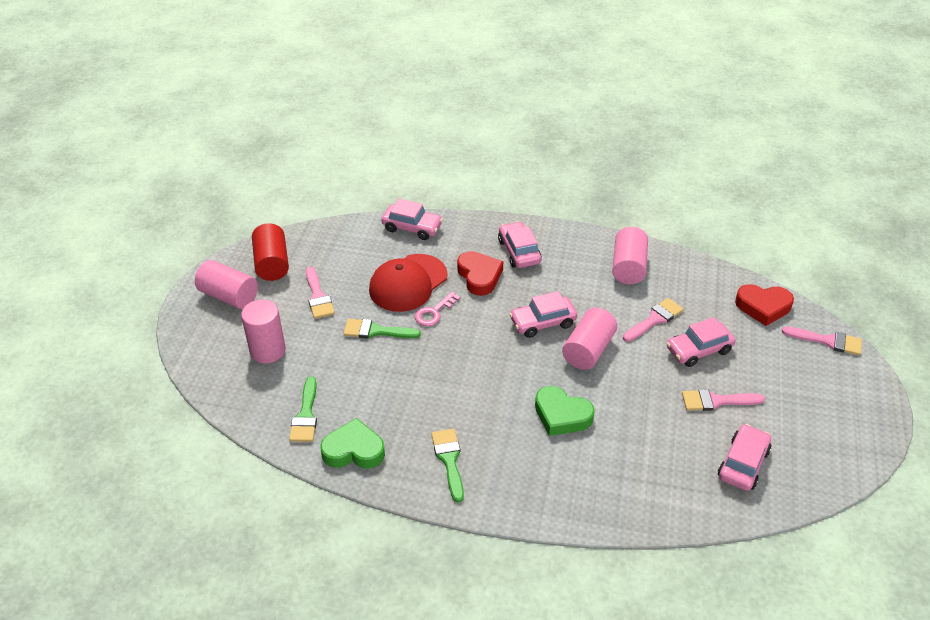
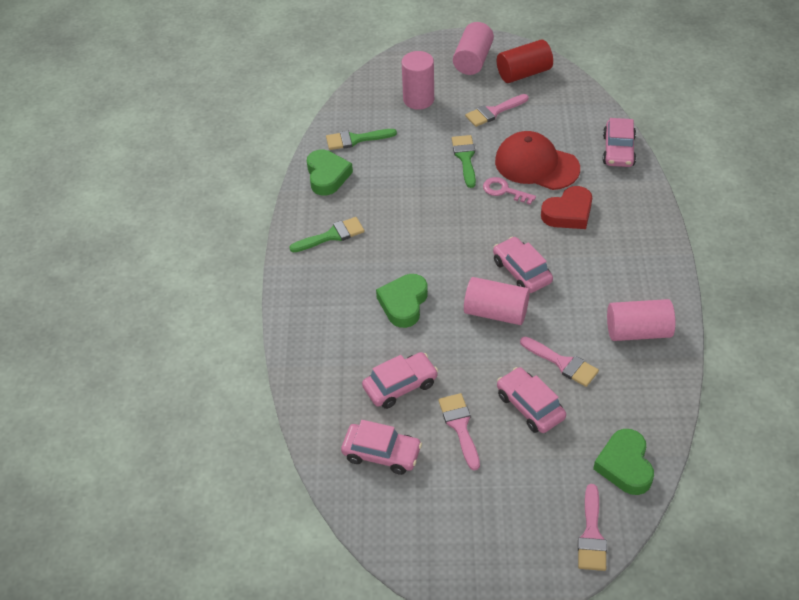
camera: 80 degrees right, 5 degrees up
pink car [498,221,542,268] -> pink car moved to [362,352,438,409]
red heart [735,284,794,326] -> green heart [593,429,654,495]

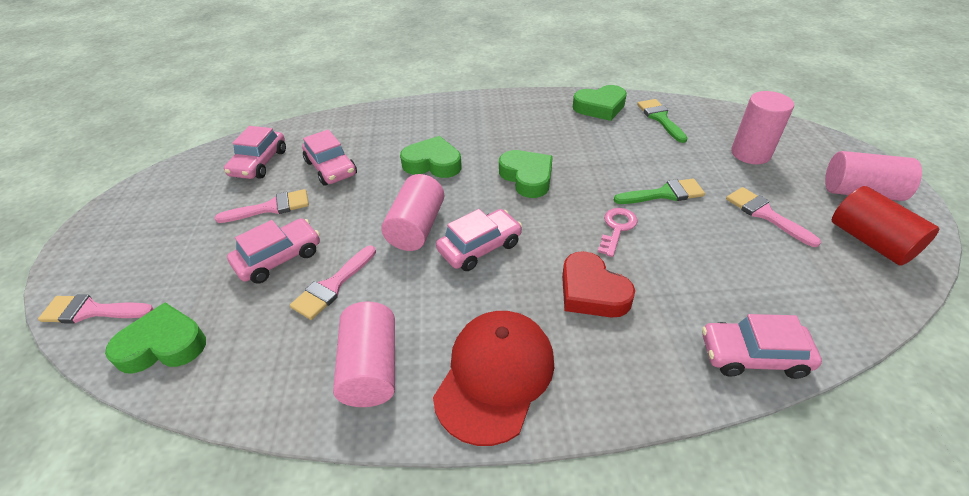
camera: 85 degrees right, 5 degrees down
green brush [289,217,365,253] -> none
red cap [495,131,580,190] -> red cap moved to [433,311,554,446]
none -> green heart [499,150,553,198]

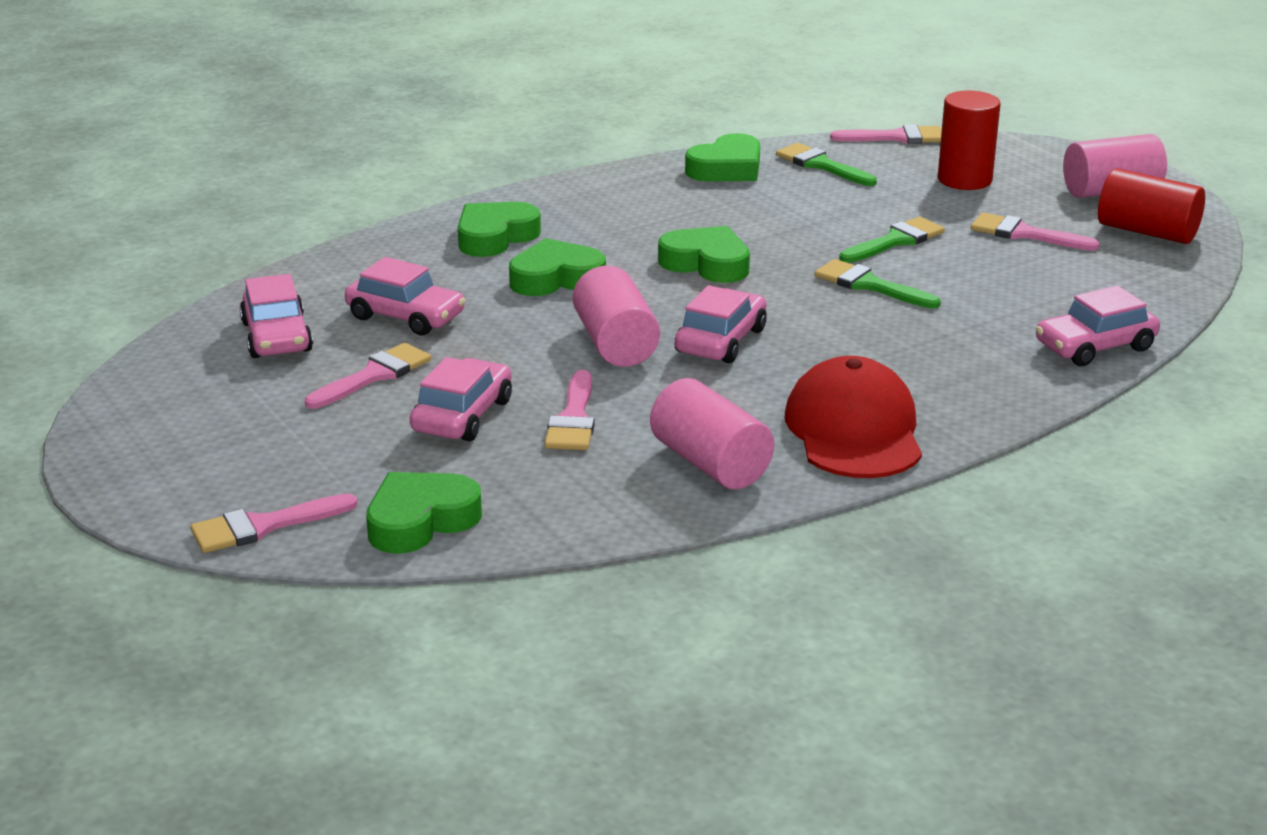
camera: 30 degrees left, 15 degrees down
red heart [562,251,635,318] -> none
pink key [598,208,638,257] -> green brush [815,259,941,309]
pink cylinder [731,91,794,164] -> red cylinder [938,90,1000,190]
none -> green heart [458,202,541,257]
none -> pink brush [830,124,942,144]

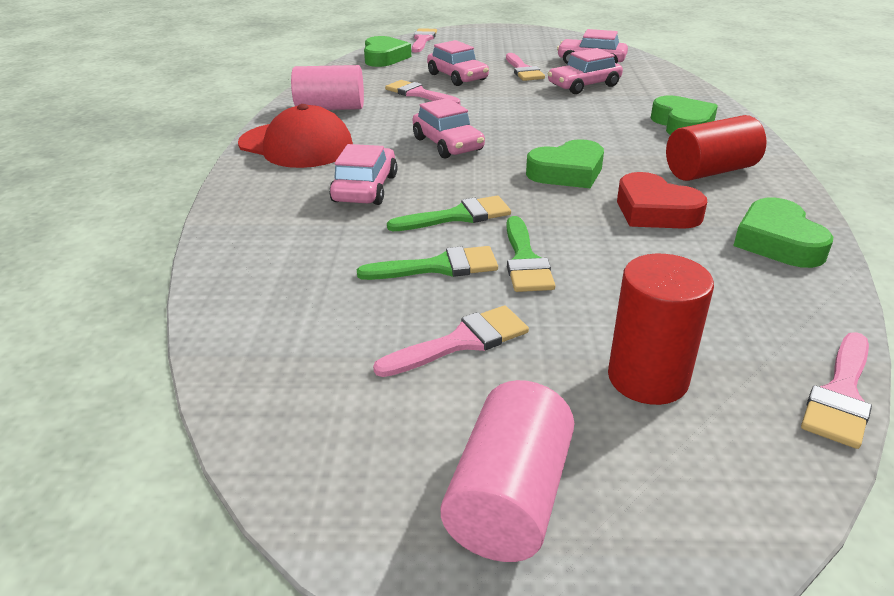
camera: 125 degrees right, 5 degrees up
green heart [509,238,606,296] -> none
pink cylinder [573,266,660,367] -> none
green brush [776,143,877,186] -> green brush moved to [357,246,498,280]
pink car [1036,286,1160,366] -> pink car moved to [329,144,397,205]
red cylinder [1098,168,1205,244] -> red cylinder moved to [666,115,767,181]
none -> red heart [617,172,707,229]

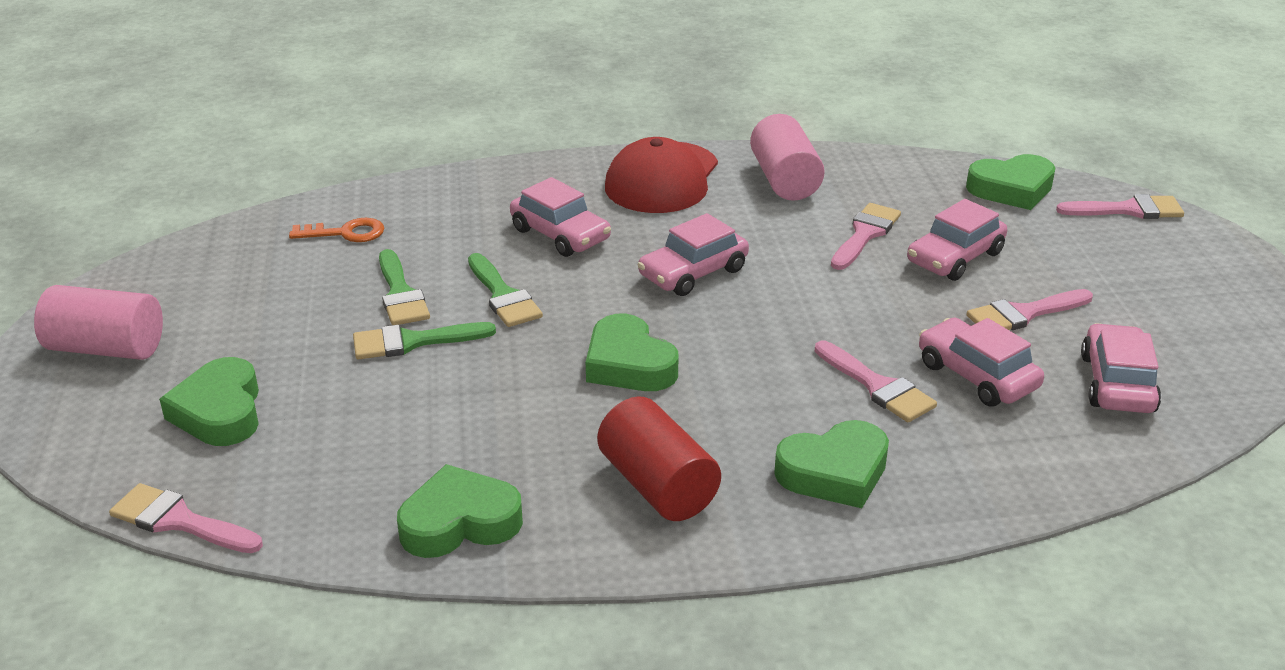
camera: 80 degrees right, 0 degrees up
pink car [329,144,397,205] -> pink car turned 45 degrees clockwise [510,177,611,257]
pink brush [373,305,529,377] -> pink brush moved to [815,341,937,422]
red cylinder [608,254,714,405] -> green heart [159,357,259,446]
red heart [617,172,707,229] -> none
none -> orange key [289,218,384,242]

